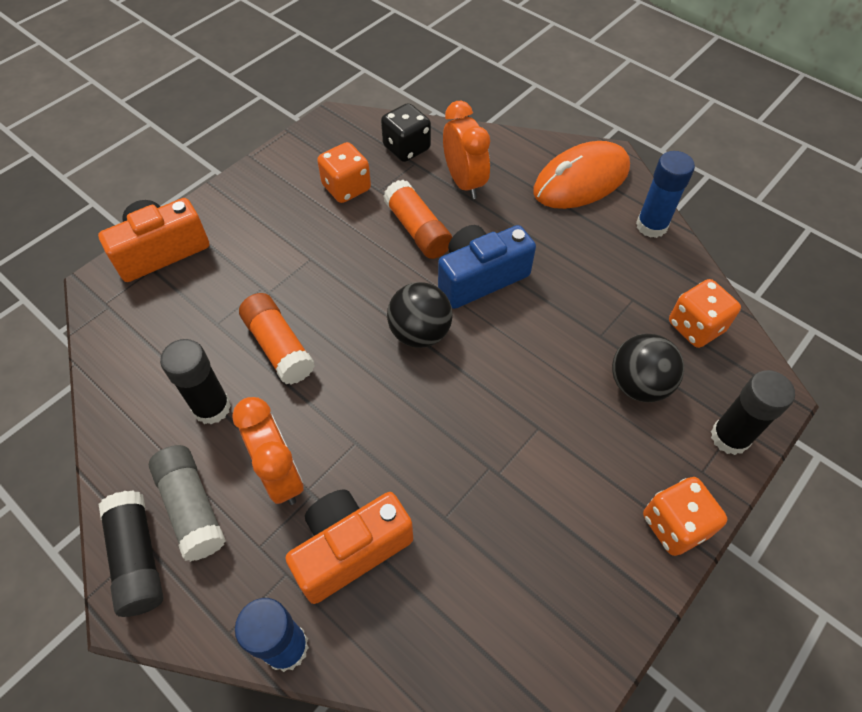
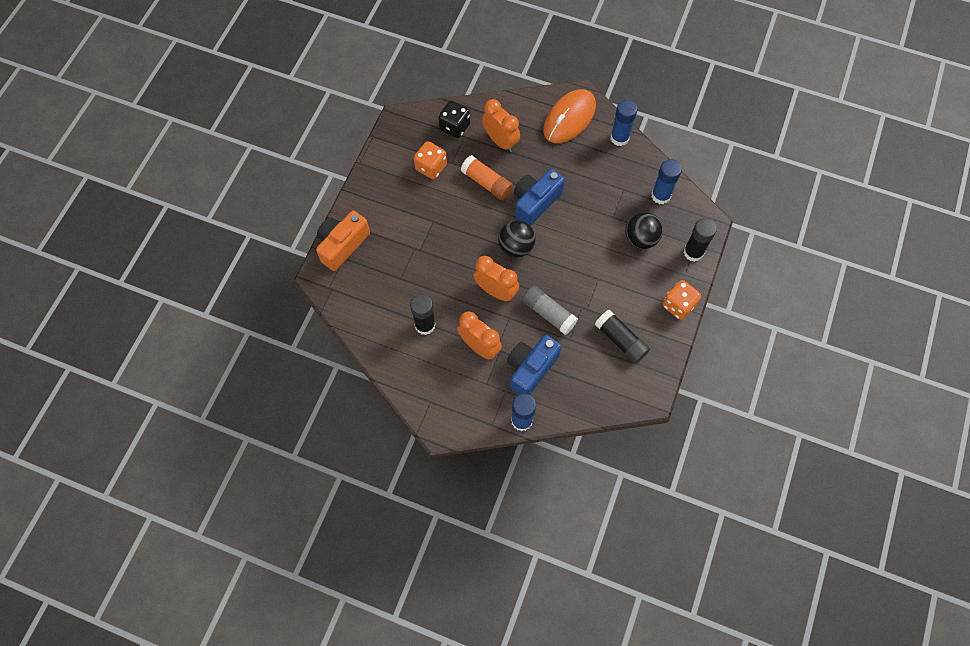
camera: 20 degrees left, 10 degrees up
black glue stick [99,490,164,617] -> black glue stick moved to [595,310,650,364]
grey glue stick [149,445,226,562] -> grey glue stick moved to [522,285,578,335]
orange glue stick [239,293,315,385] -> none
orange camera [286,489,413,604] -> blue camera [507,335,562,395]
orange dice [669,279,741,348] -> blue glue stick [651,159,682,204]
none -> orange clock [473,256,519,301]

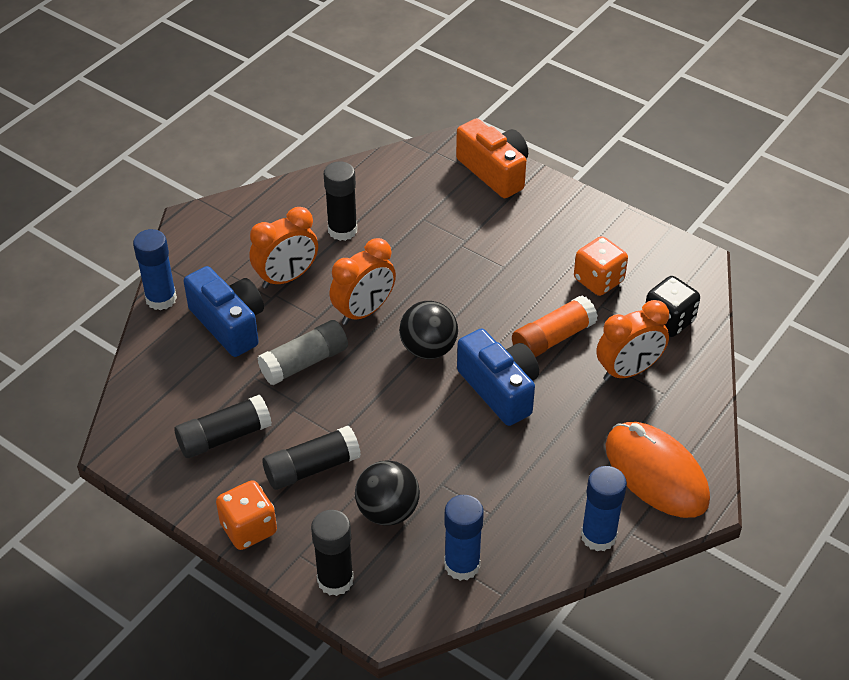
camera: 105 degrees right, 20 degrees down
none -> black glue stick [263,426,361,490]

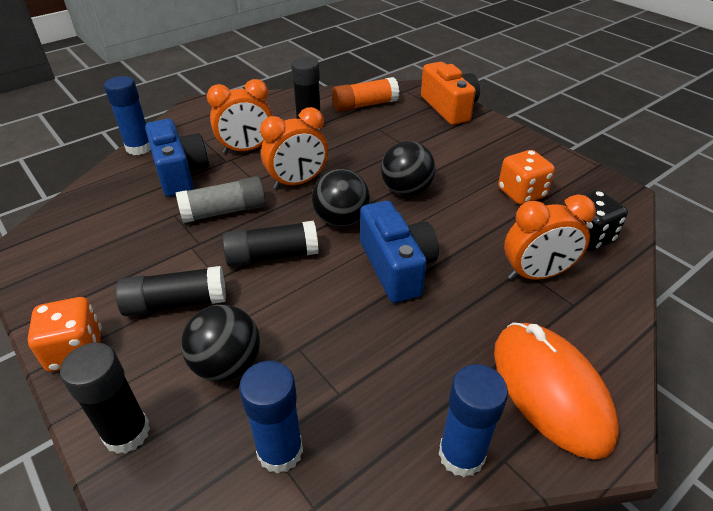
camera: 15 degrees right, 5 degrees down
black glue stick [175,395,272,458] -> black glue stick moved to [222,221,319,267]
orange glue stick [512,295,598,357] -> orange glue stick moved to [332,77,399,112]
none -> black ball [381,141,435,196]

